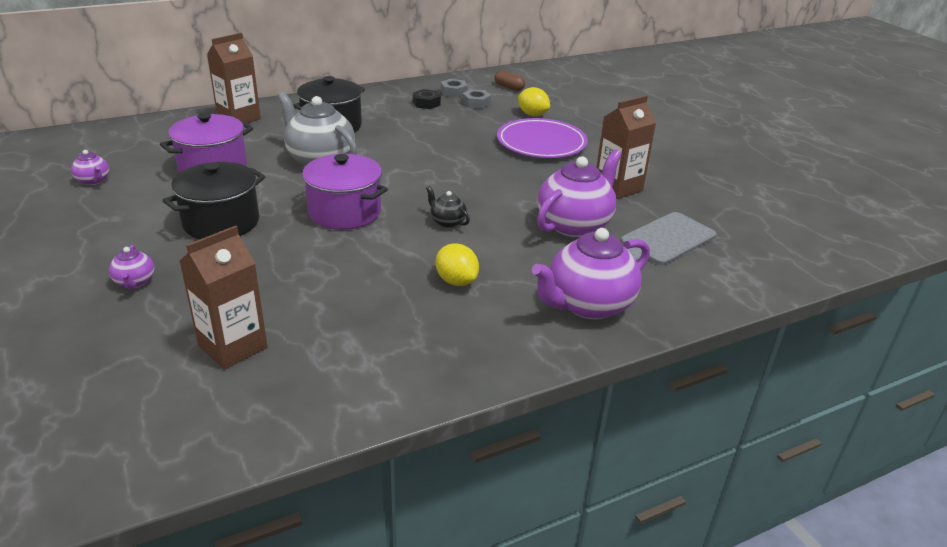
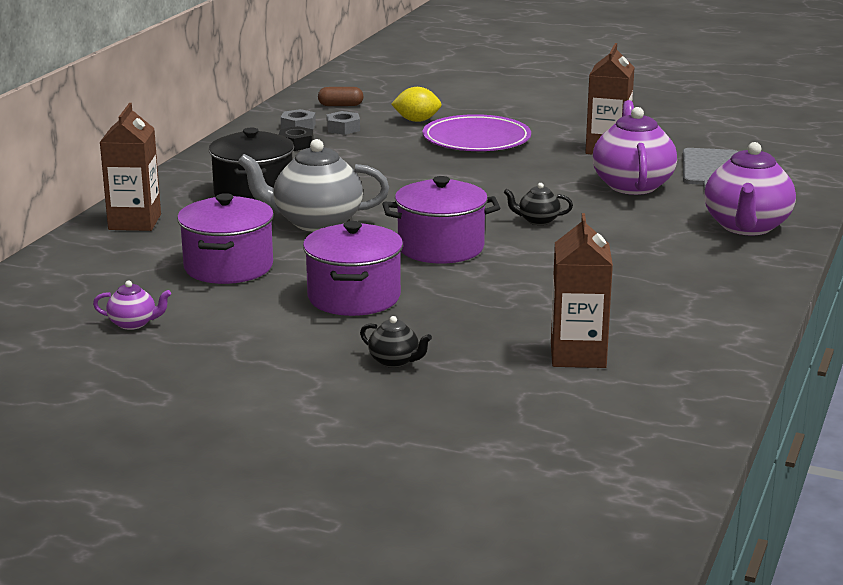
camera: 40 degrees left, 10 degrees down
purple teapot [109,245,155,289] -> black teapot [360,316,432,368]
black pot [162,162,266,239] -> purple pot [303,221,403,316]
yellow lemon [436,243,479,286] -> none

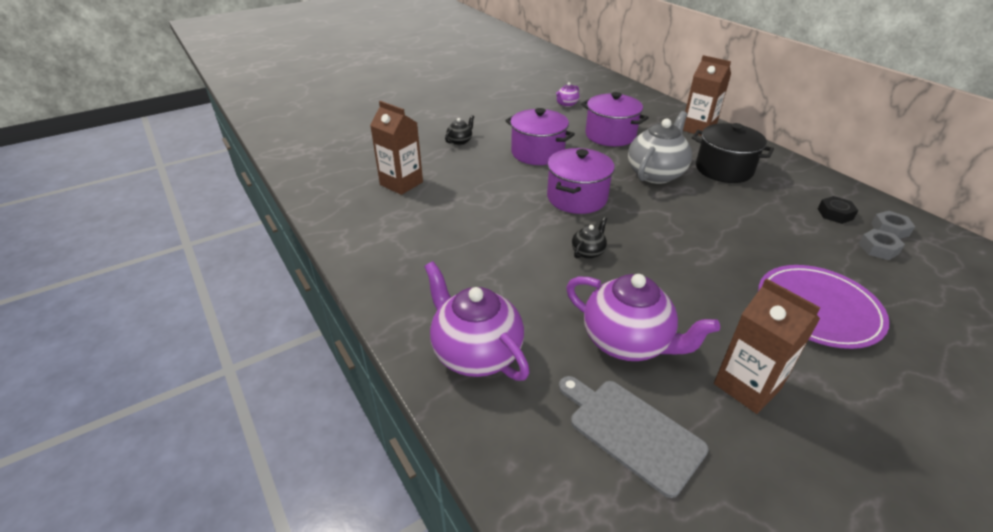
camera: 125 degrees right, 15 degrees up
brown capsule [318,87,364,106] -> none
black teapot [360,316,432,368] -> black teapot turned 150 degrees clockwise [445,115,474,145]
yellow lemon [391,87,442,122] -> none

